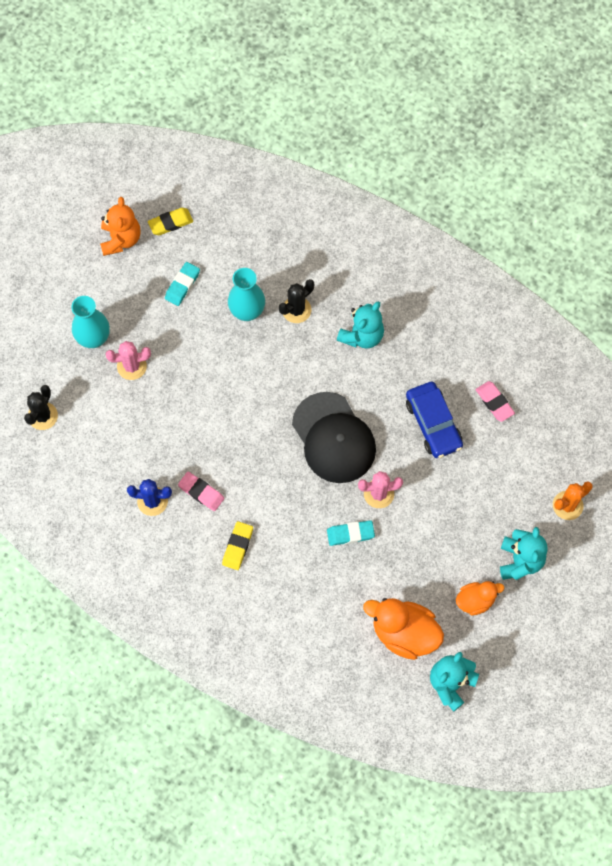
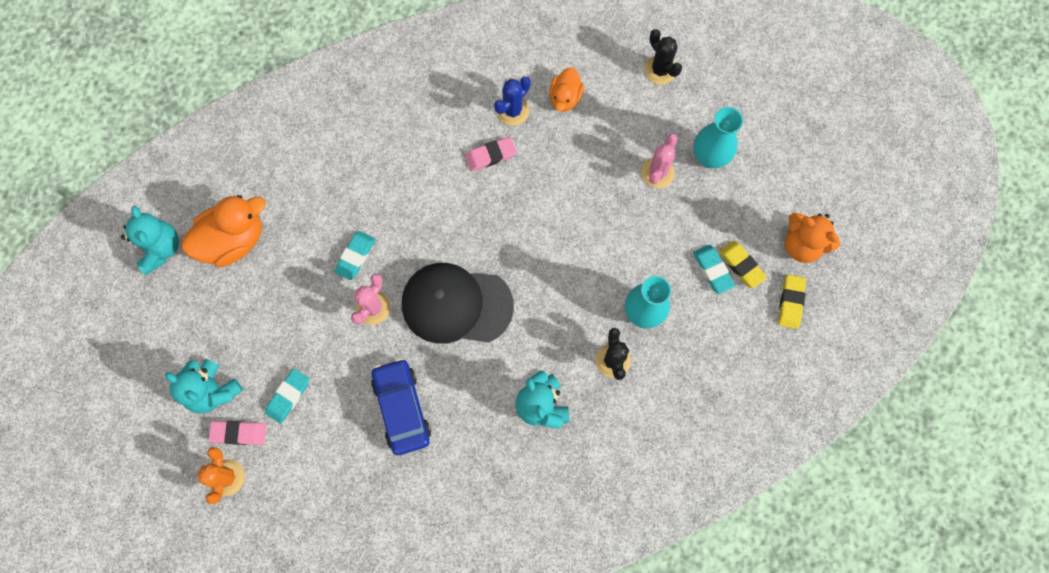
camera: 125 degrees right, 5 degrees up
yellow eraser [222,521,253,570] -> yellow eraser moved to [719,241,767,288]
blue car [406,382,463,458] -> blue car turned 60 degrees clockwise [371,358,431,455]
orange duck [456,581,504,615] -> orange duck moved to [549,67,584,112]
pink eraser [476,381,515,422] -> pink eraser moved to [209,421,266,445]
none -> turquoise eraser [265,368,309,424]

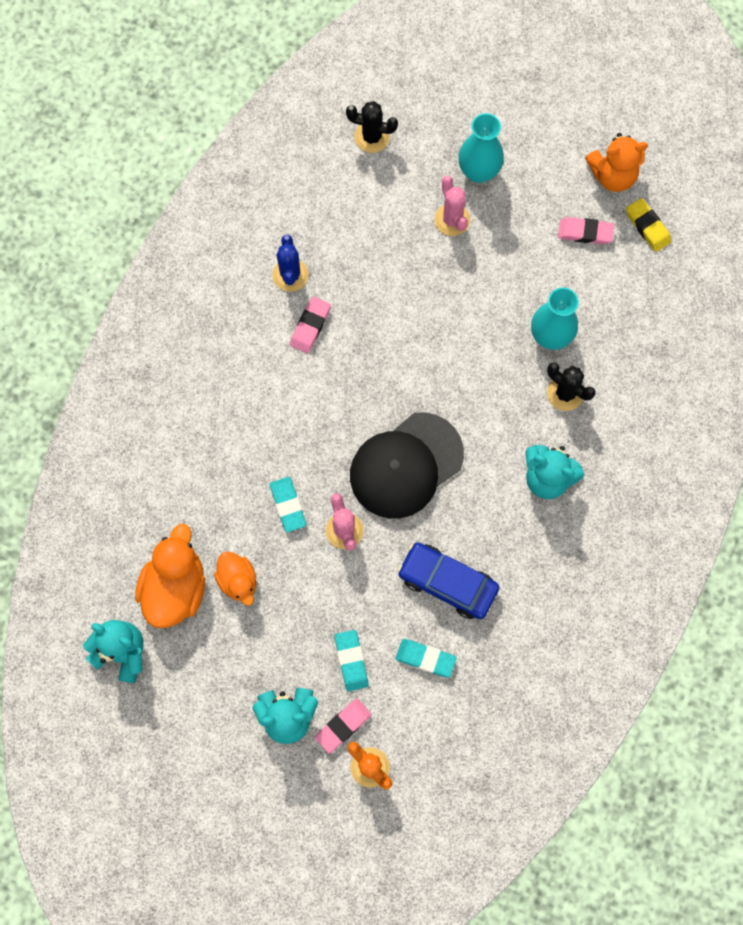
camera: 45 degrees left, 0 degrees up
orange duck [549,67,584,112] -> orange duck moved to [214,552,256,606]
turquoise eraser [693,245,735,294] -> turquoise eraser moved to [396,639,457,678]
yellow eraser [719,241,767,288] -> pink eraser [558,217,614,245]

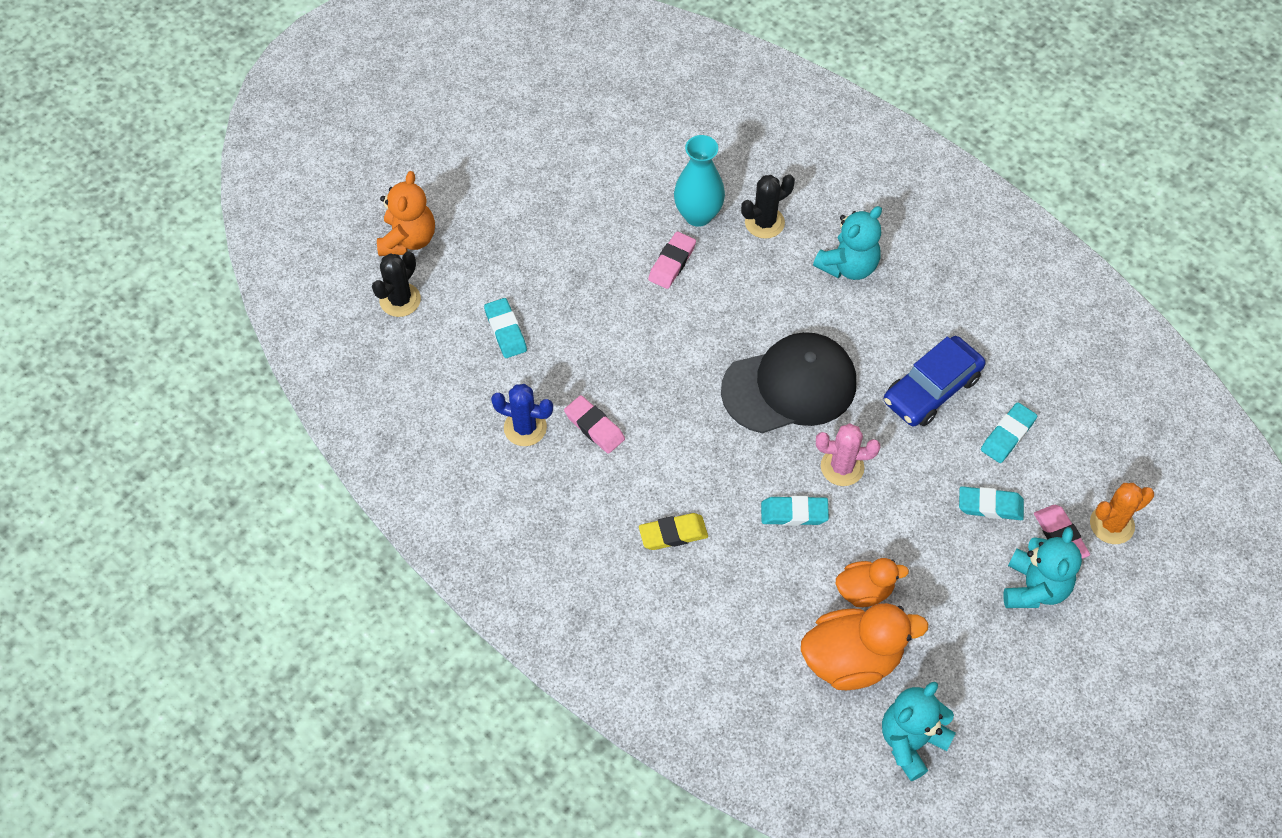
camera: 70 degrees left, 15 degrees down
orange duck [135,524,205,628] -> orange duck turned 135 degrees clockwise [801,603,928,690]
black cap [350,412,464,519] -> black cap turned 90 degrees counterclockwise [721,332,856,434]
pink cactus [435,176,470,236] -> none
turquoise vase [458,113,504,183] -> none
pink eraser [558,217,614,245] -> pink eraser moved to [648,231,696,289]
orange teddy bear [585,133,648,192] -> orange teddy bear moved to [377,171,435,256]
yellow eraser [626,198,672,252] -> yellow eraser moved to [639,513,708,550]
none -> turquoise eraser [484,298,527,358]

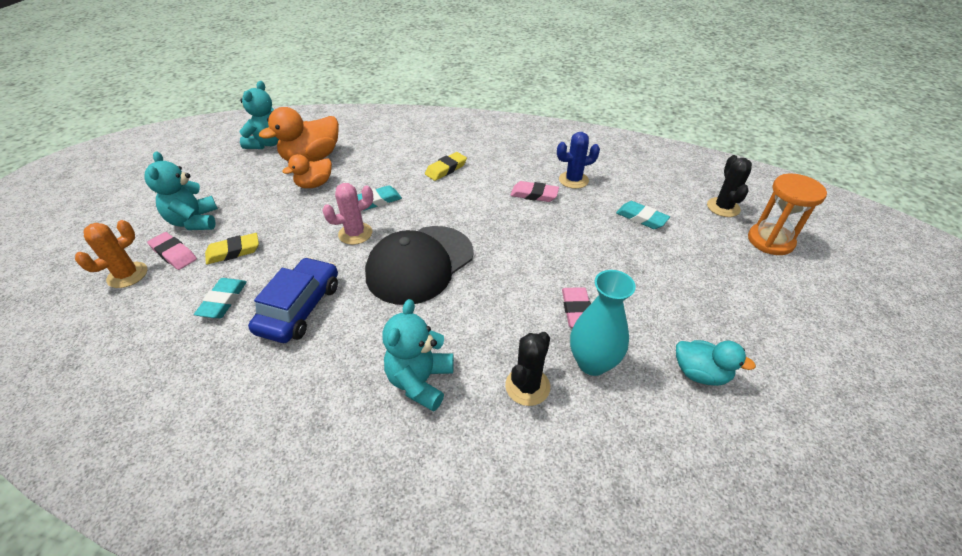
camera: 150 degrees right, 15 degrees down
orange teddy bear [377,171,435,256] -> orange hourglass [748,174,827,255]
turquoise eraser [959,486,1024,520] -> yellow eraser [205,233,259,264]
none -> turquoise duck [676,340,756,386]

